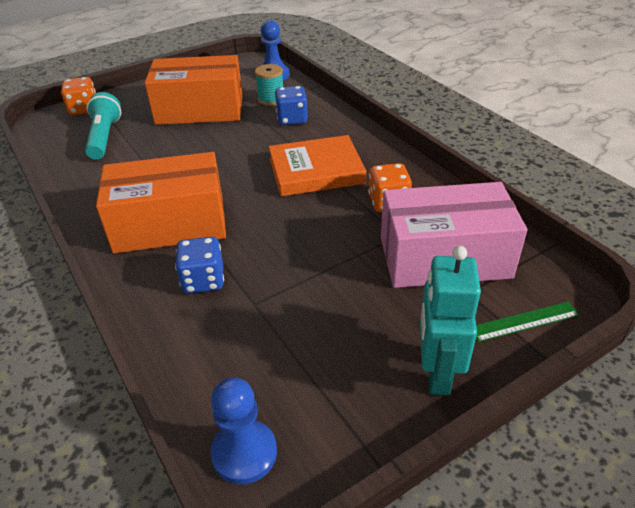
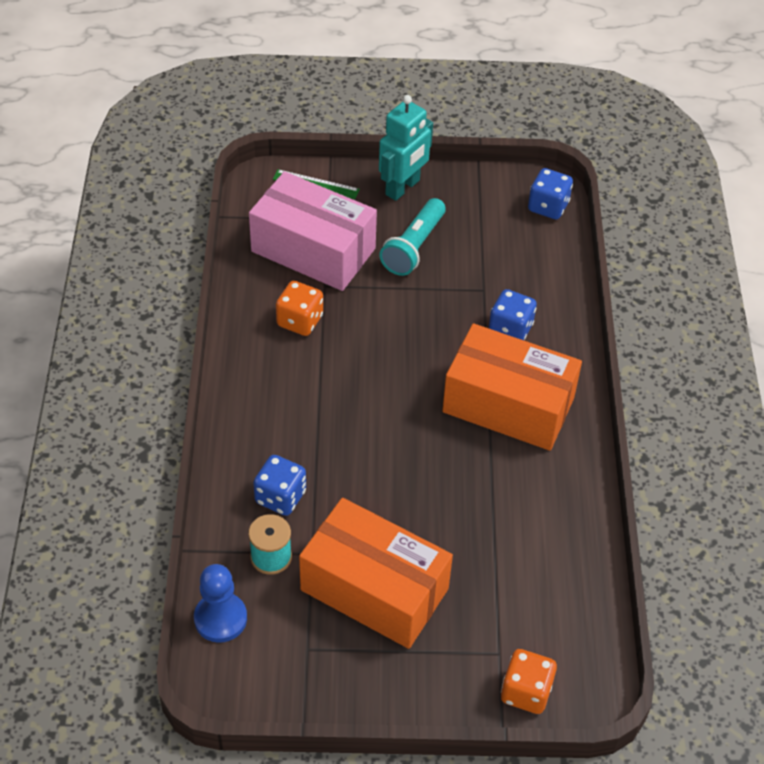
camera: 150 degrees left, 10 degrees up
turquoise flashlight [85,92,121,160] -> turquoise flashlight moved to [379,198,446,276]
blue pawn [210,378,277,485] -> blue dice [528,168,573,220]
orange book [268,135,366,196] -> none

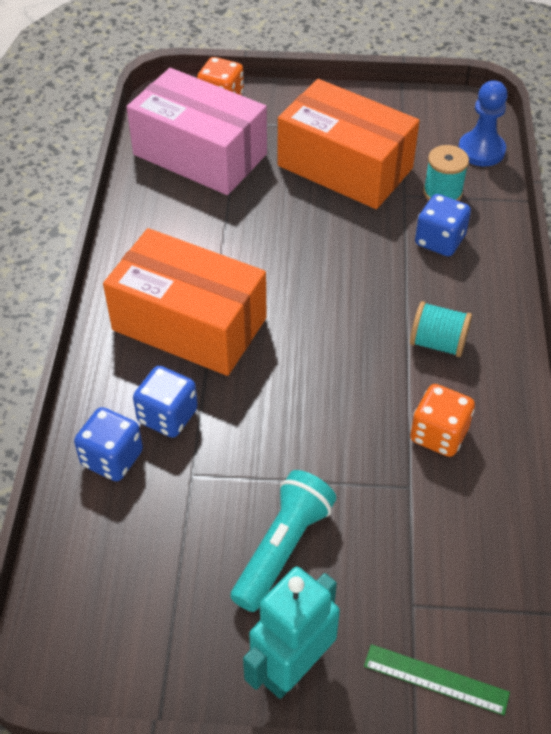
camera: 175 degrees left, 0 degrees up
pink box [249,171,377,291] -> pink box moved to [127,68,267,195]
blue dice [528,168,573,220] -> blue dice moved to [74,407,143,481]
none -> turquoise spool [410,301,472,357]

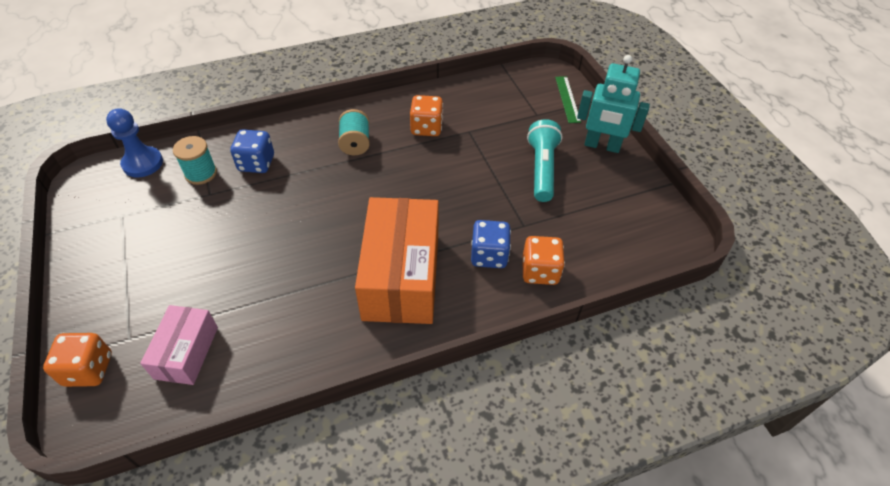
camera: 115 degrees left, 0 degrees up
blue dice [74,407,143,481] -> orange dice [522,236,565,285]
pink box [127,68,267,195] -> pink box [140,305,218,385], size x0.55
turquoise flashlight [230,470,336,612] -> turquoise flashlight turned 90 degrees clockwise [527,119,563,202]
orange box [278,79,420,209] -> none

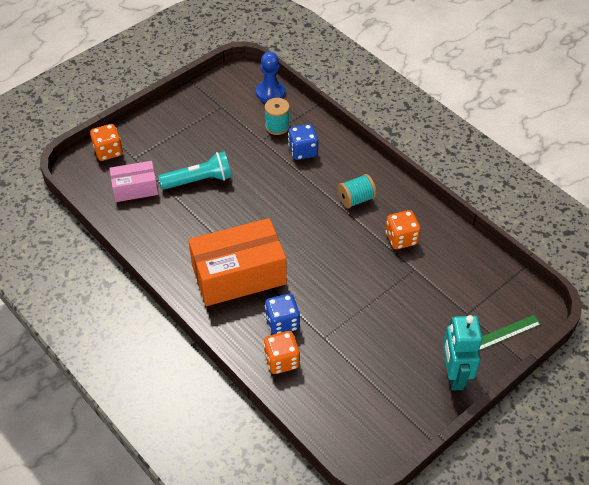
camera: 70 degrees right, 0 degrees up
turquoise flashlight [527,119,563,202] -> turquoise flashlight moved to [158,151,232,190]

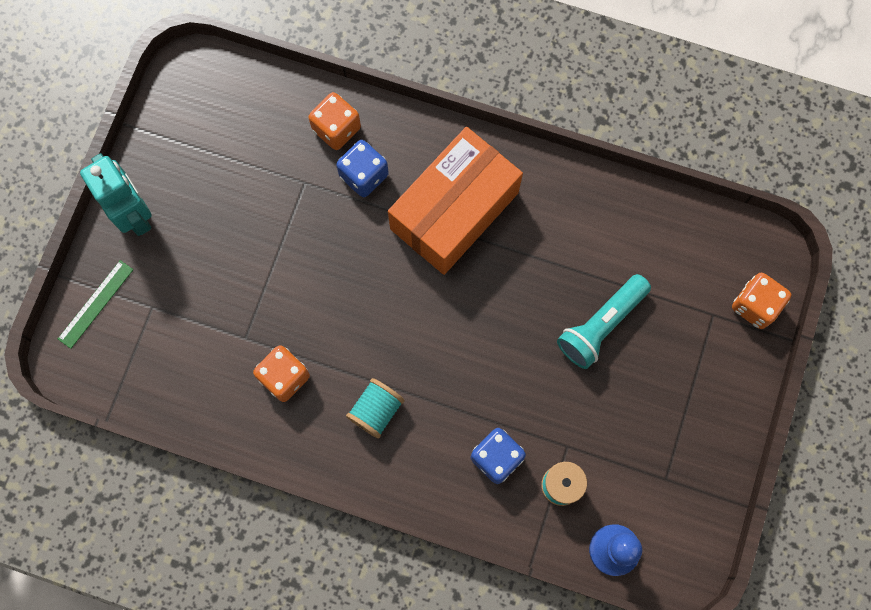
camera: 150 degrees right, 25 degrees up
pink box [109,161,158,202] -> none

